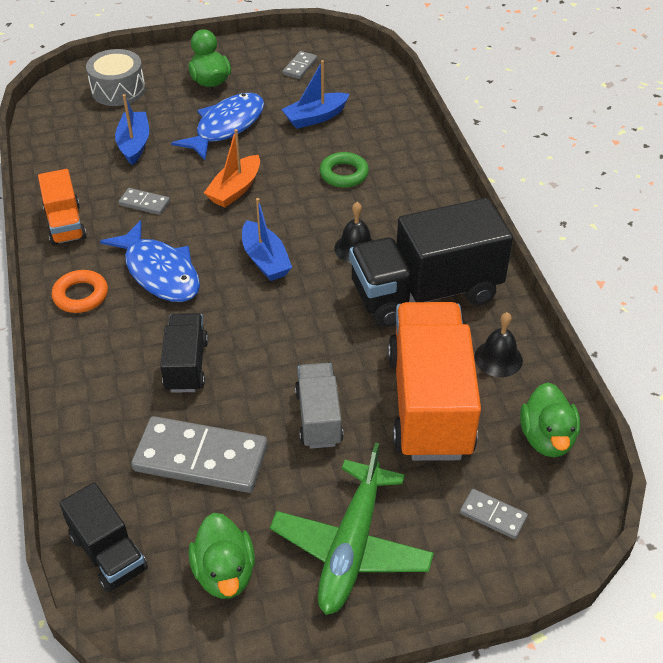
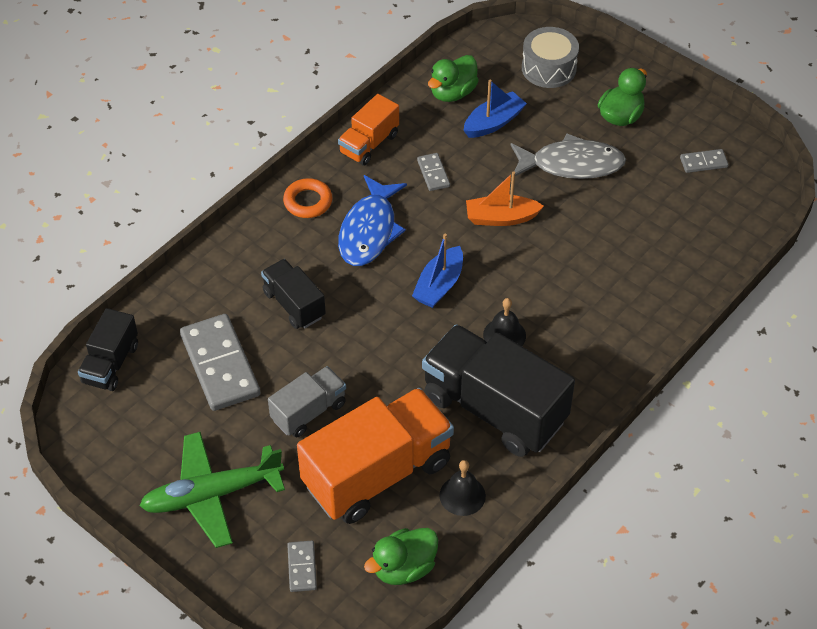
camera: 55 degrees right, 5 degrees up
black truck [160,313,208,393] -> black truck turned 90 degrees counterclockwise [261,259,326,329]
blue fish [171,93,264,160] -> grey fish [511,134,626,179]
green duck [189,513,255,599] -> green duck moved to [428,55,479,102]
blue boat [281,60,350,129] -> none
green ring [320,152,369,188] -> none

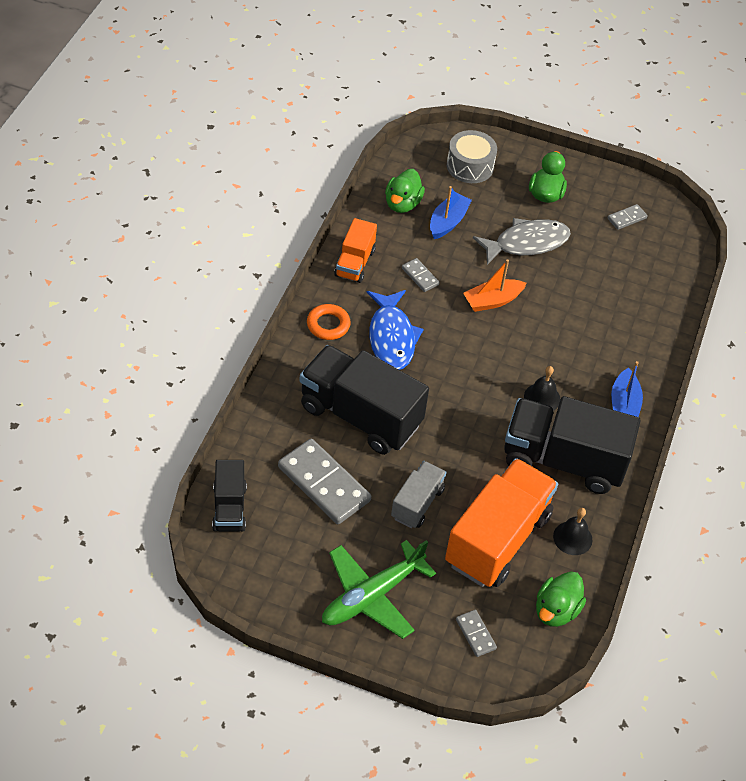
camera: 25 degrees left, 0 degrees up
black truck [261,259,326,329] -> black truck [300,345,429,455], size x1.89
blue boat [412,234,463,308] -> blue boat moved to [611,361,643,417]

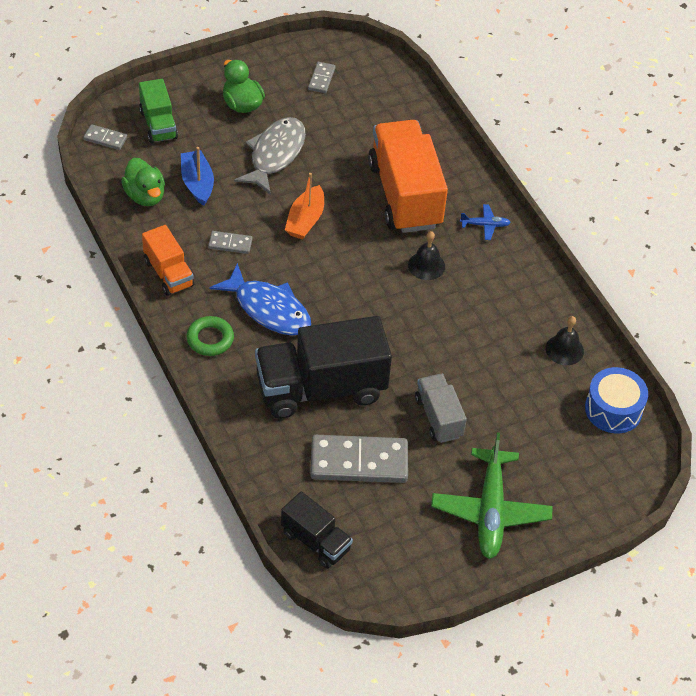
camera: 45 degrees left, 0 degrees up
orange ring [307,304,351,340] -> green ring [186,316,234,356]
orange truck [445,458,558,587] -> orange truck moved to [368,120,448,233]
grey drum [447,130,497,183] -> green truck [139,79,178,143]
grey domino [456,610,497,657] -> grey domino moved to [83,124,127,150]
black truck [504,396,641,494] -> none
green duck [536,571,586,627] -> blue drum [585,367,648,433]
blue boat [611,361,643,417] -> blue plane [460,204,511,240]

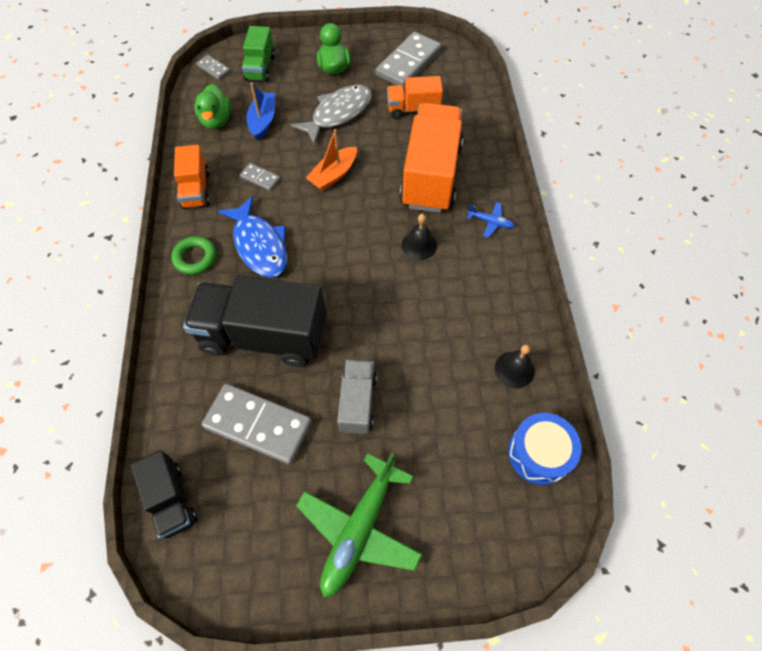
camera: 25 degrees right, 10 degrees up
grey domino [308,62,336,93] -> grey domino [376,32,442,88], size x2.12
none -> orange truck [387,76,443,119]

